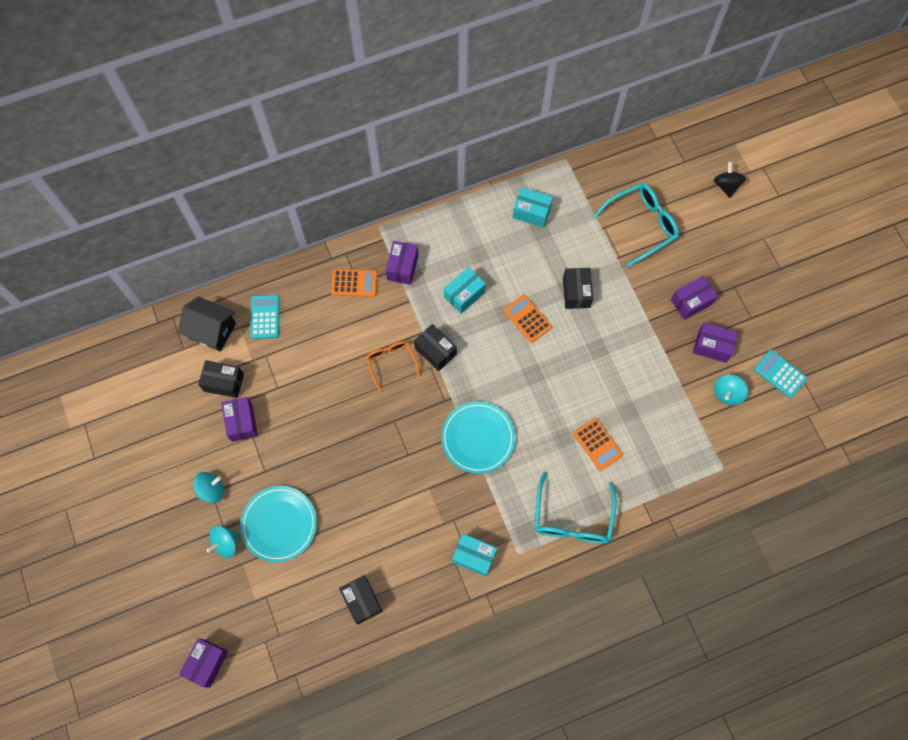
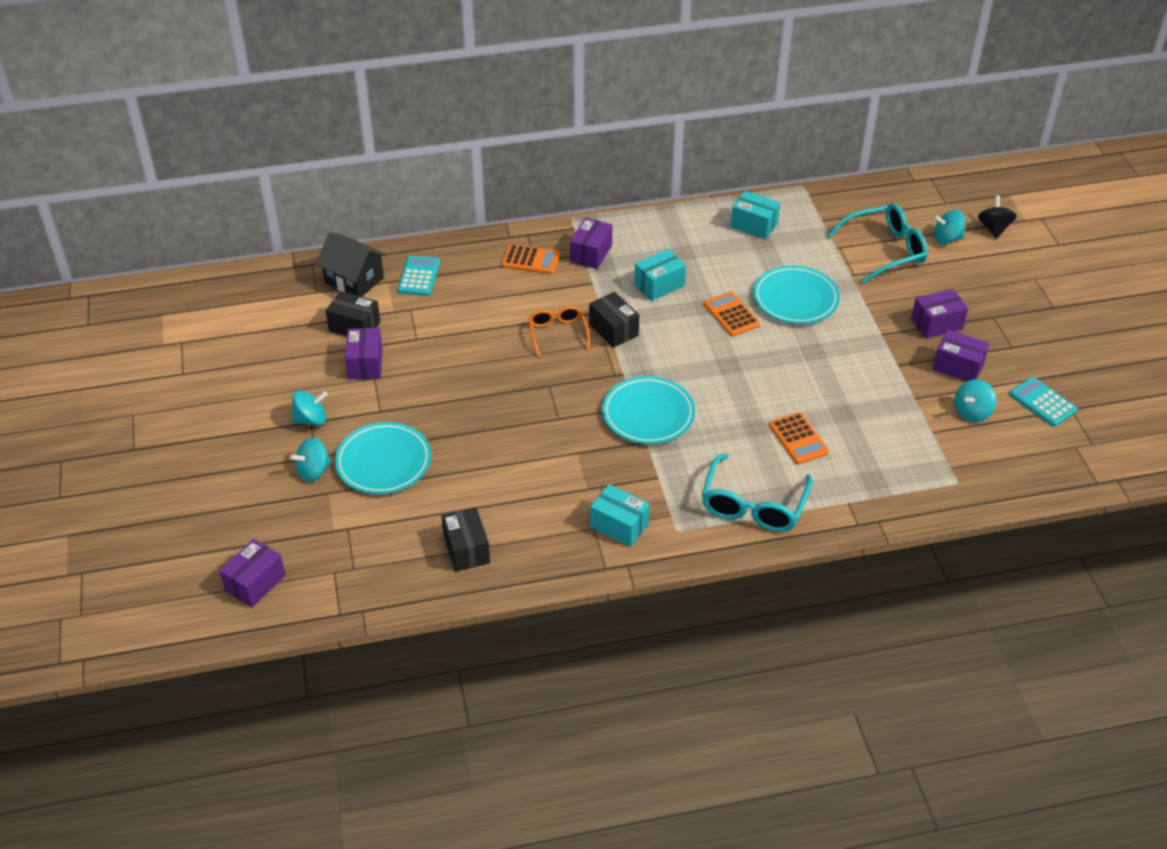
camera: 10 degrees right, 25 degrees down
black box [563,268,593,309] -> turquoise plate [753,266,840,324]
none -> turquoise spinning top [933,210,965,244]

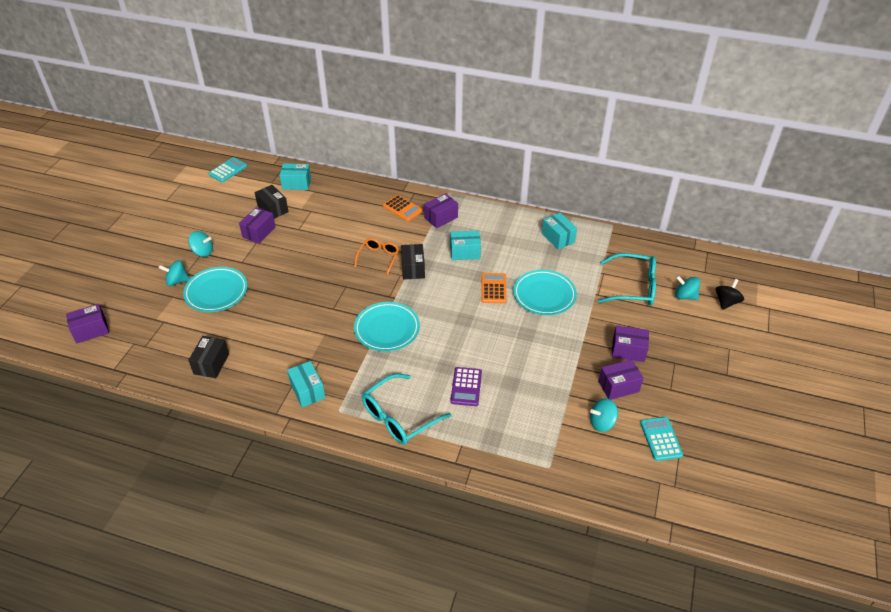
camera: 30 degrees right, 0 degrees up
black house [316,232,387,297] -> turquoise box [280,163,311,190]
turquoise calculator [397,255,440,296] -> turquoise calculator moved to [208,157,247,182]
orange calculator [769,412,829,465] -> purple calculator [450,367,482,406]
purple box [933,330,989,381] -> purple box turned 75 degrees counterclockwise [598,360,643,400]

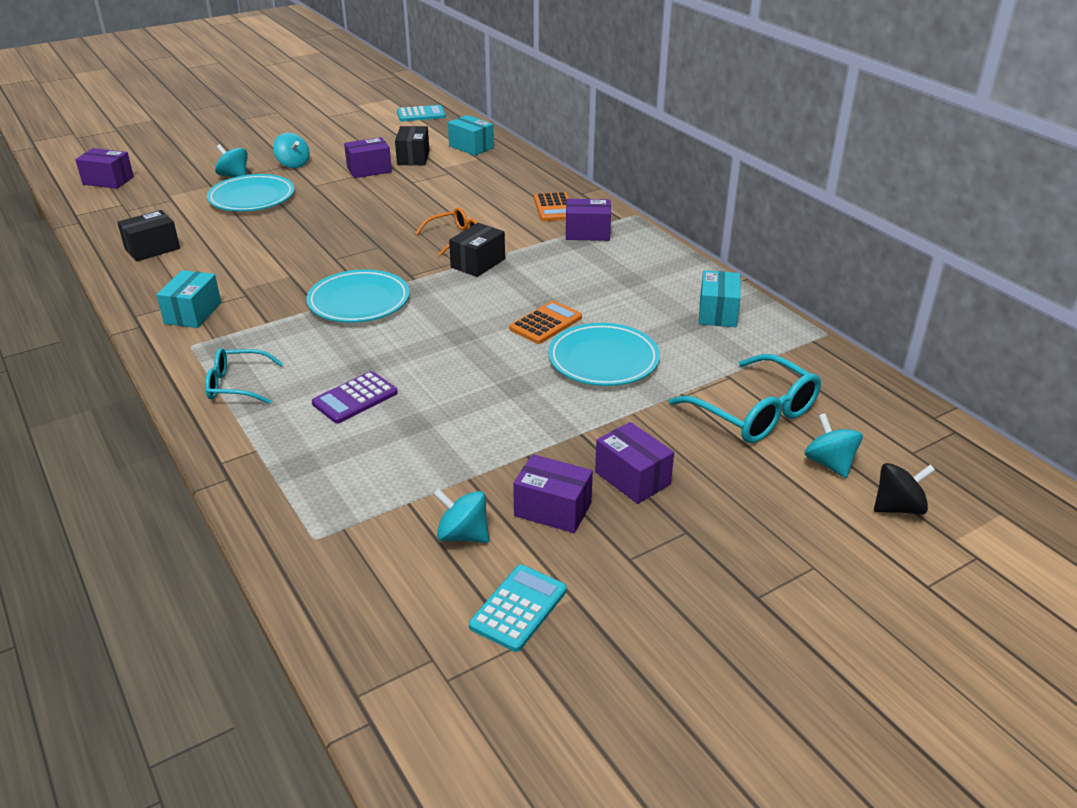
camera: 40 degrees right, 10 degrees down
turquoise glasses [362,374,452,445] -> turquoise glasses [205,348,283,404], size x0.63
turquoise box [450,231,481,260] -> none

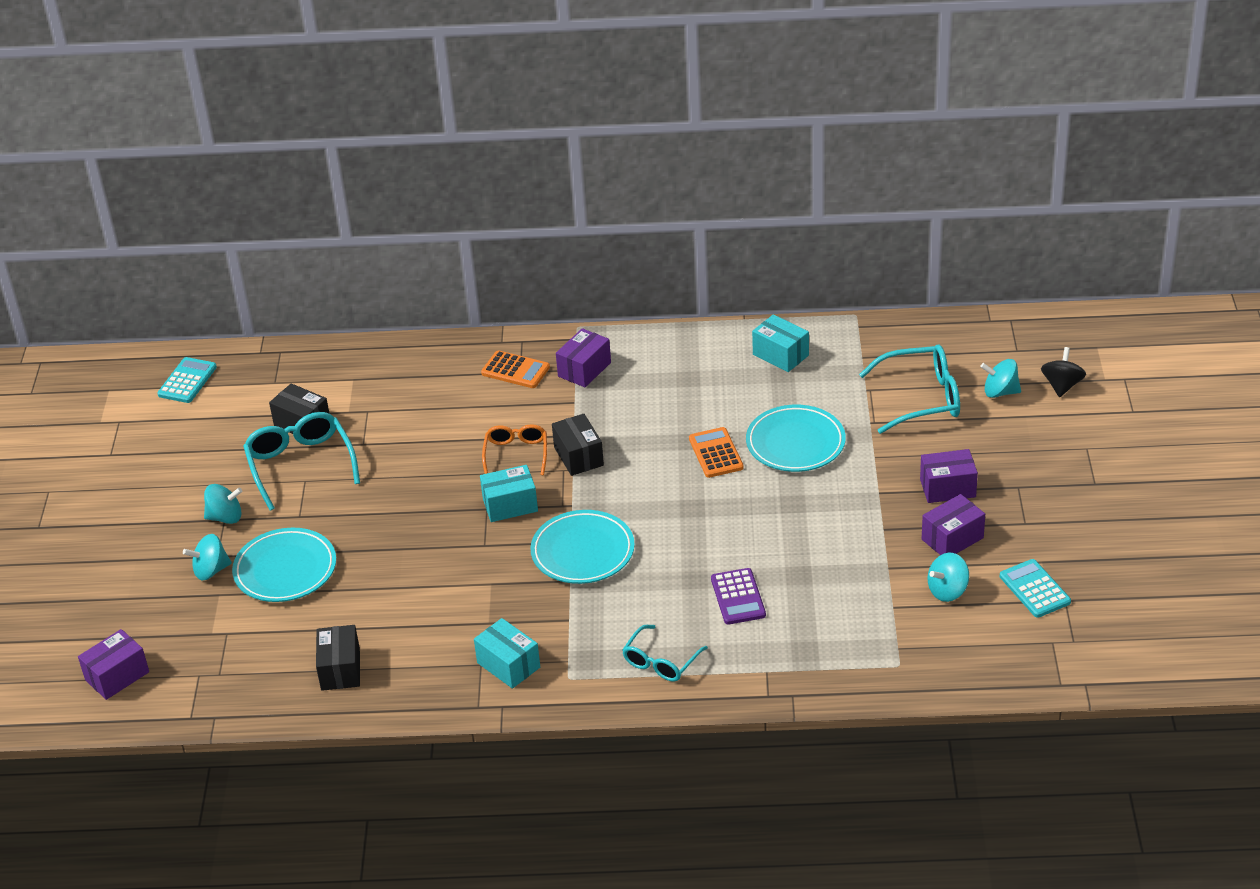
camera: 55 degrees left, 5 degrees up
purple box [344,137,392,178] -> turquoise glasses [243,412,360,511]
turquoise box [448,115,494,156] -> turquoise box moved to [480,465,538,522]

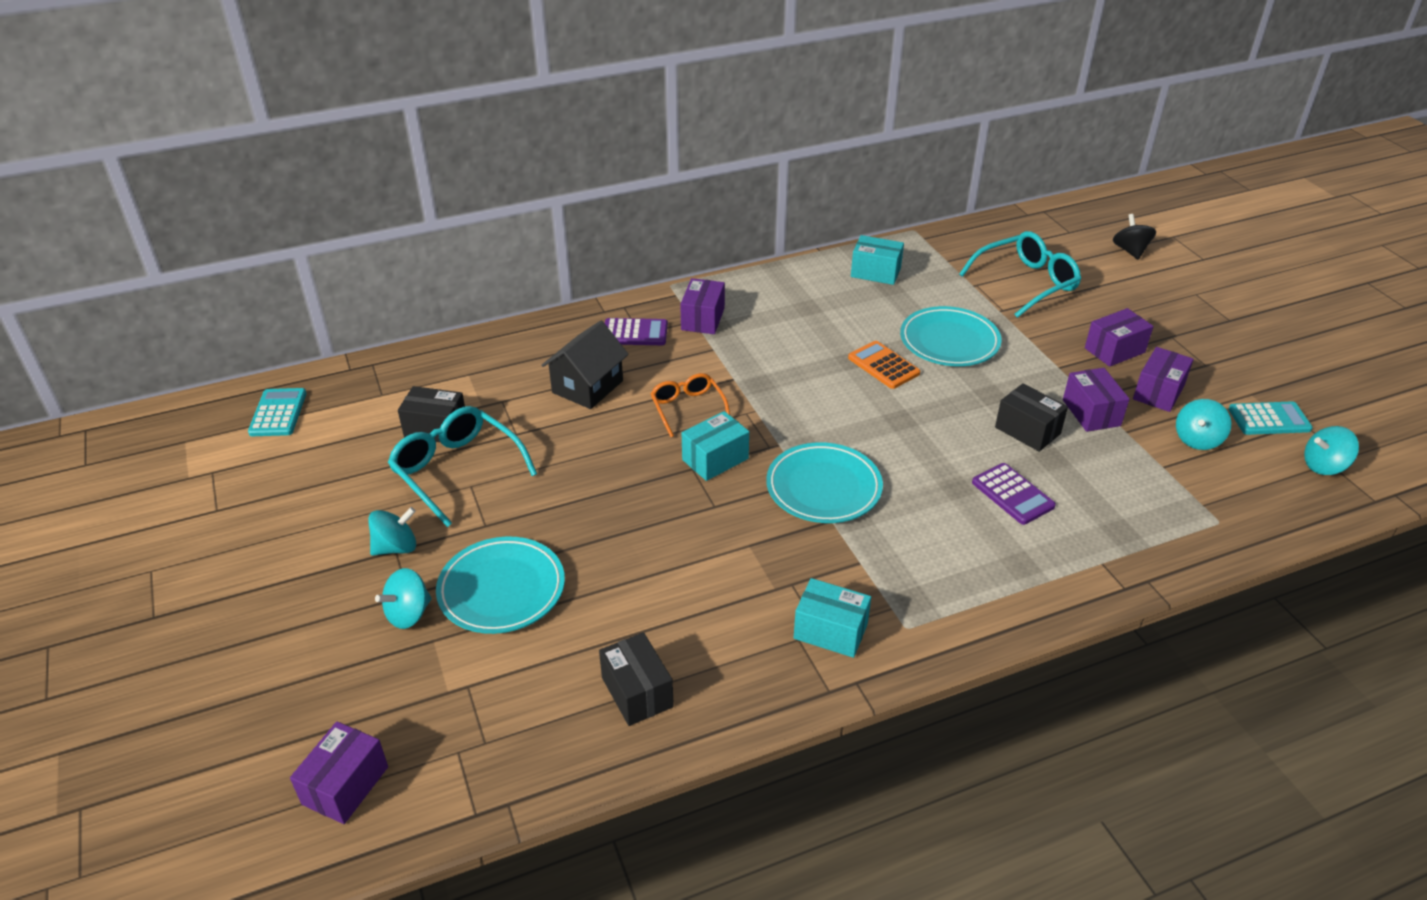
camera: 25 degrees left, 0 degrees up
orange calculator [481,350,550,388] -> purple calculator [605,318,668,345]
black box [552,414,604,476] -> black box moved to [995,383,1068,452]
turquoise glasses [622,625,708,682] -> none
turquoise spinning top [980,359,1021,398] -> turquoise spinning top moved to [1304,426,1359,475]
turquoise calculator [1000,559,1071,618] -> turquoise calculator turned 135 degrees clockwise [1228,401,1313,435]
none -> black house [541,321,629,409]
none -> purple box [1063,368,1129,432]

